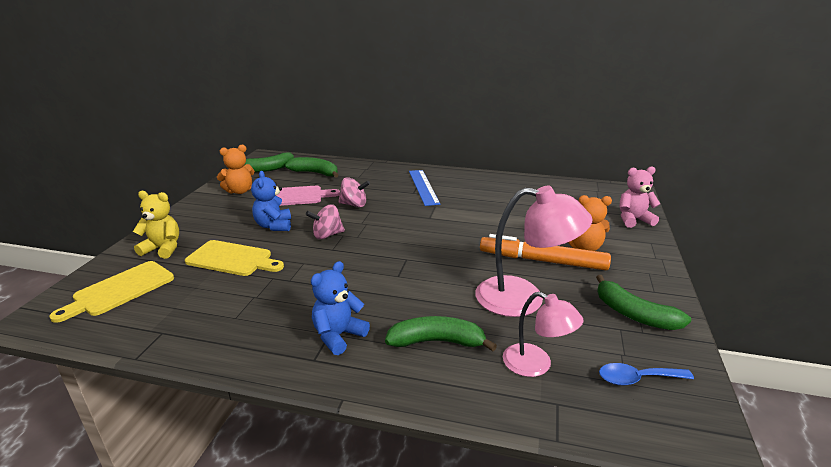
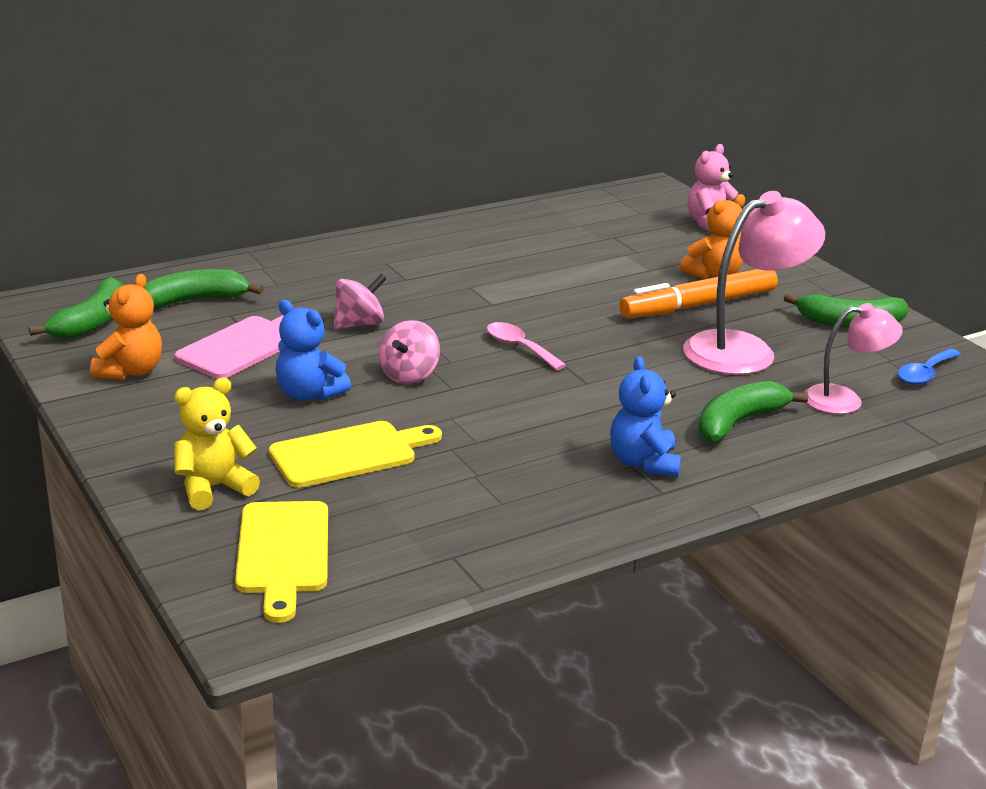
camera: 45 degrees left, 0 degrees up
blue ruler [409,170,440,206] -> none
none -> pink spoon [487,322,566,370]

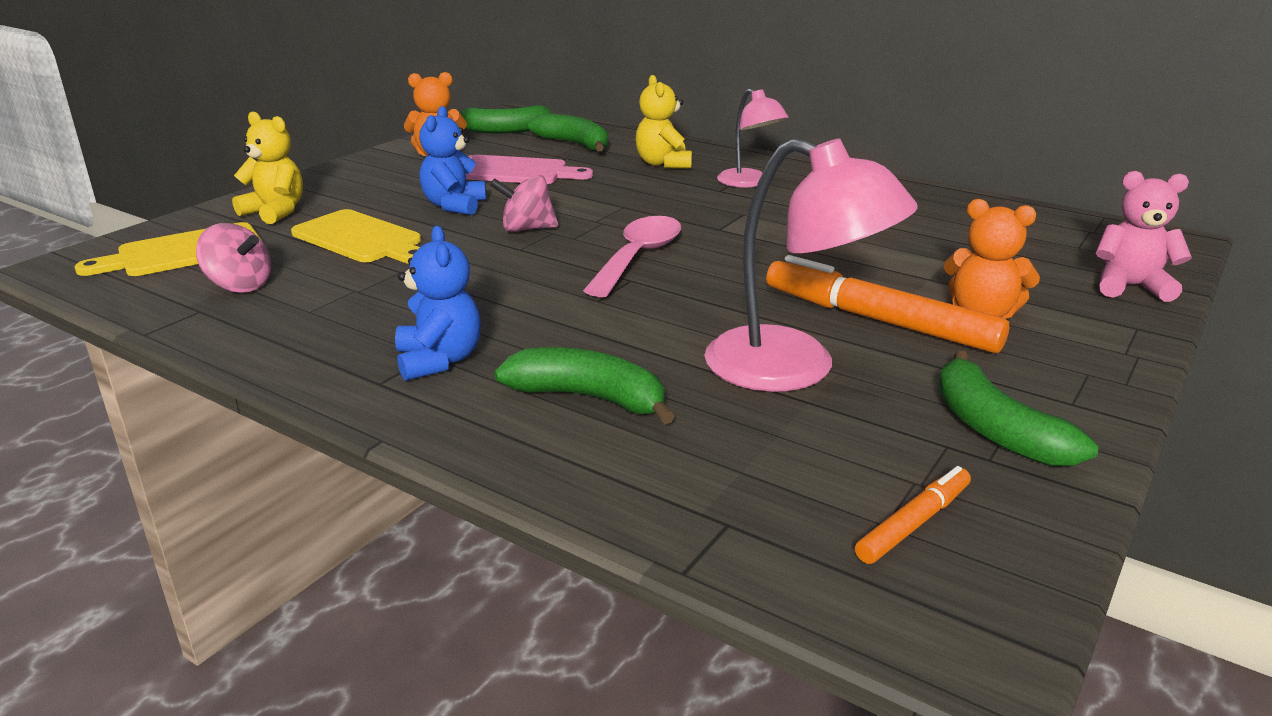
camera: 65 degrees right, 0 degrees up
pink spinning top [334,274,387,330] -> pink spinning top moved to [196,223,271,293]
pink spoon [487,322,566,370] -> pink spoon [583,216,681,297], size x1.52
blue teddy bear [610,356,681,477] -> blue teddy bear turned 105 degrees clockwise [395,226,481,381]
pink lamp [804,303,903,414] -> pink lamp moved to [717,88,789,188]
blue spoon [898,348,961,385] -> orange marker [855,466,971,564]
none -> yellow teddy bear [635,75,692,169]

